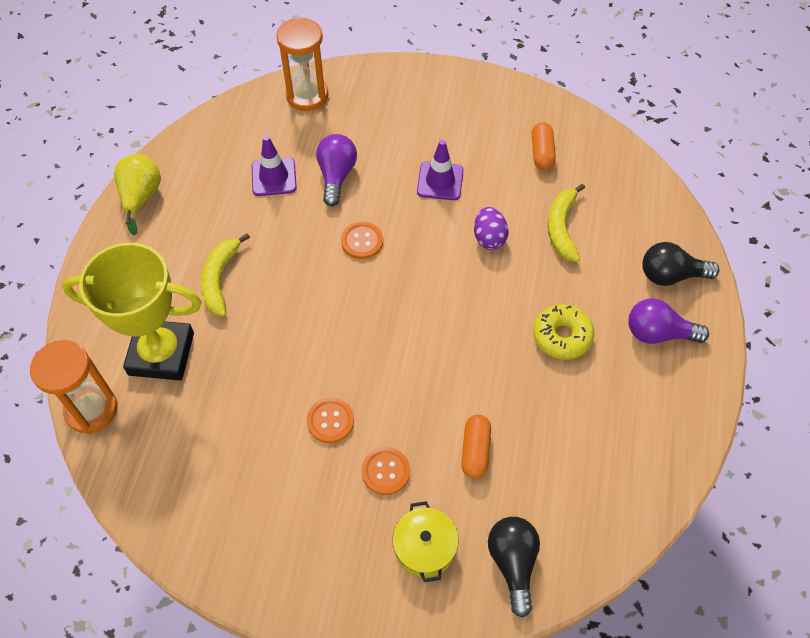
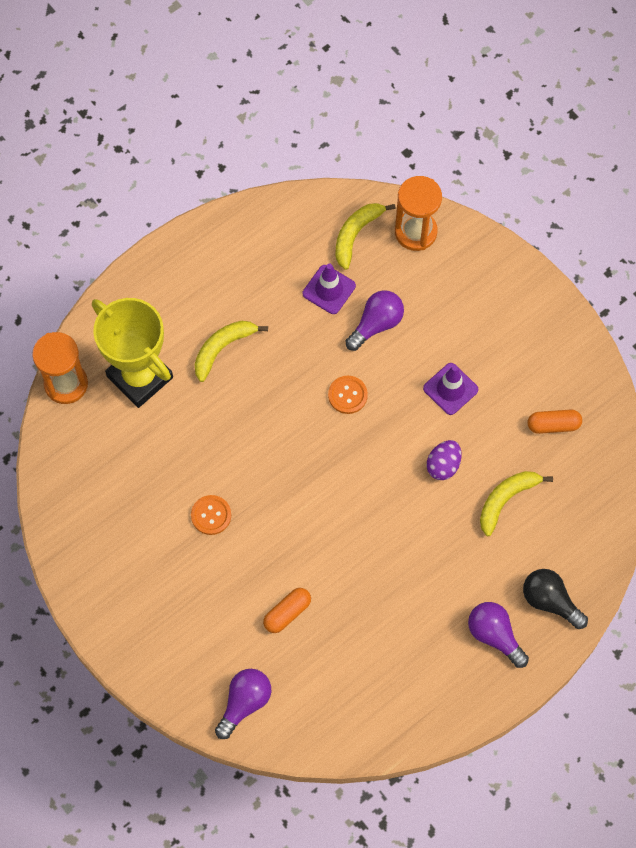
camera: 40 degrees right, 10 degrees up
yellow pear [114,154,161,236] -> none
orange button [362,447,410,495] -> none
yellow pot [392,501,459,582] -> none
black light bulb [488,517,540,618] -> purple light bulb [215,669,271,739]
orange capsule [532,122,556,170] -> orange capsule turned 45 degrees clockwise [528,409,582,434]
yellow donut [533,304,594,360] -> none
none -> yellow banana [336,203,396,270]

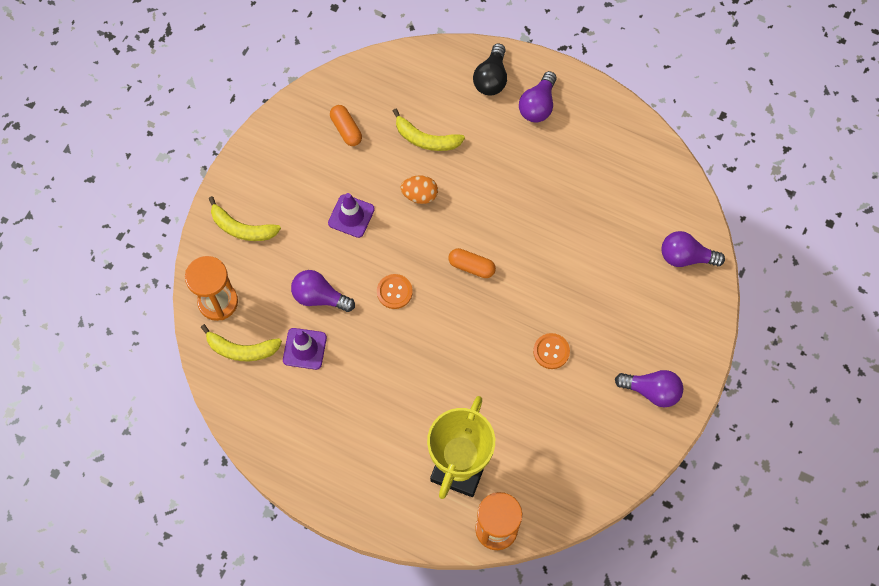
camera: 115 degrees left, 0 degrees up
yellow banana [194,321,268,382] -> yellow banana moved to [209,196,281,241]
orange capsule [263,588,311,633] -> orange capsule moved to [448,248,496,278]
purple egg [427,440,461,480] -> orange egg [401,175,438,204]
none -> purple light bulb [615,370,683,407]

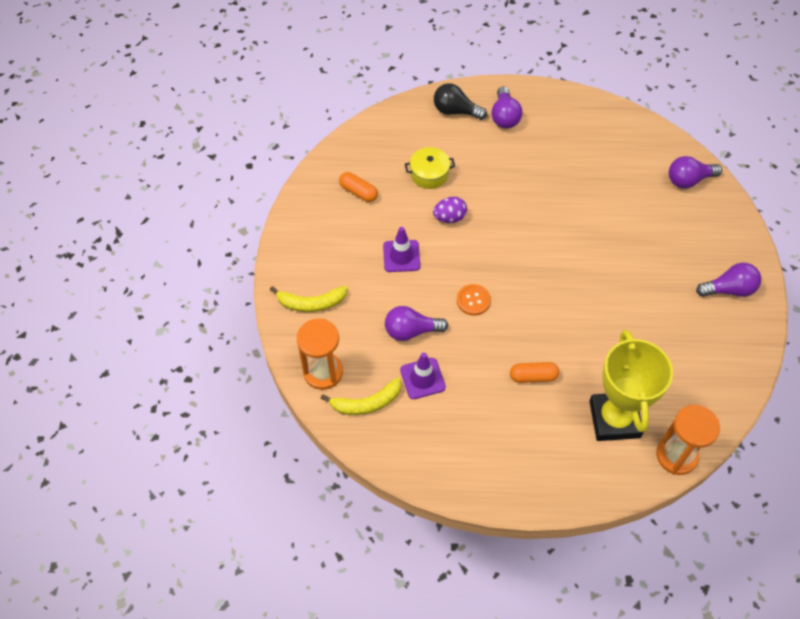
camera: 25 degrees left, 10 degrees down
yellow banana [393,109,465,151] -> yellow pot [405,147,455,189]
orange egg [401,175,438,204] -> purple egg [433,197,467,223]
orange capsule [448,248,496,278] -> orange capsule moved to [510,362,559,383]
black light bulb [473,43,507,96] -> black light bulb turned 120 degrees clockwise [434,83,487,120]
orange button [533,333,570,369] -> none

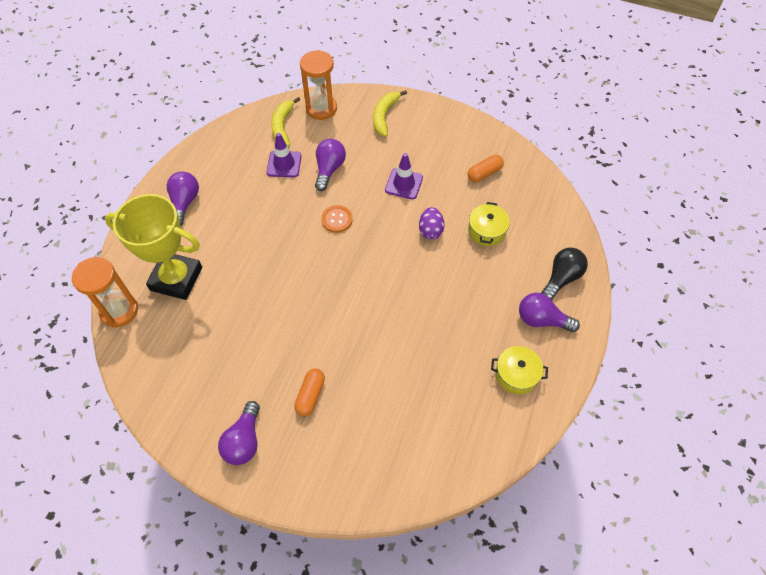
camera: 110 degrees right, 0 degrees up
orange capsule [510,362,559,383] -> orange capsule moved to [294,369,325,416]
purple light bulb [669,156,722,189] -> purple light bulb moved to [167,171,199,226]
none -> yellow pot [491,346,548,395]

